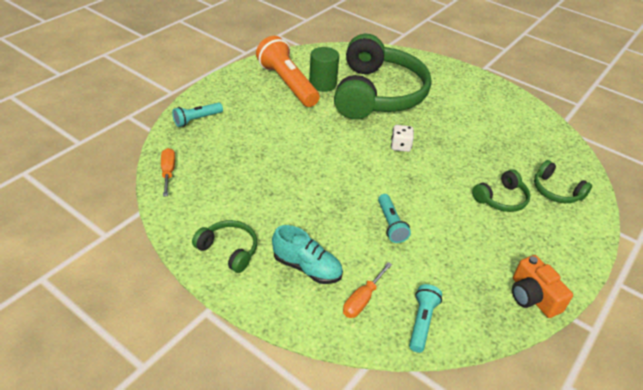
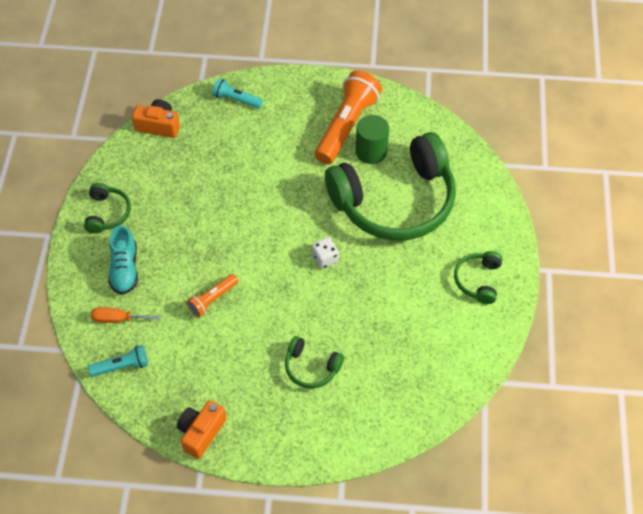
camera: 60 degrees right, 15 degrees up
orange screwdriver [161,148,175,197] -> orange camera [132,99,180,138]
turquoise flashlight [378,194,411,243] -> orange flashlight [186,274,238,317]
green headphones [534,160,592,203] -> green headphones moved to [454,251,502,304]

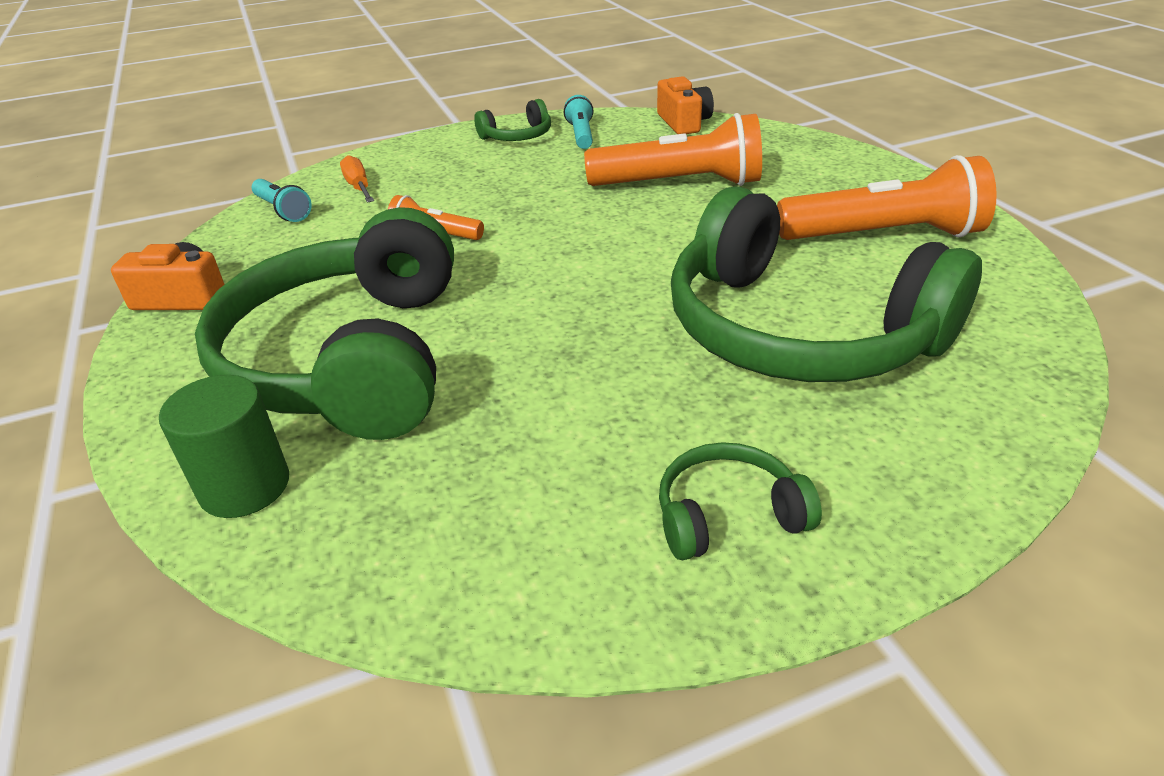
camera: 65 degrees right, 20 degrees down
turquoise shoe [108,225,138,295] -> none
turquoise flashlight [212,78,263,109] -> turquoise flashlight moved to [564,95,594,149]
green headphones [285,336,344,388] -> green headphones [195,207,454,440], size x2.40
white dice [312,237,339,269] -> none
green cylinder [356,115,389,164] -> green cylinder moved to [159,375,289,518]
none -> orange flashlight [584,113,762,186]

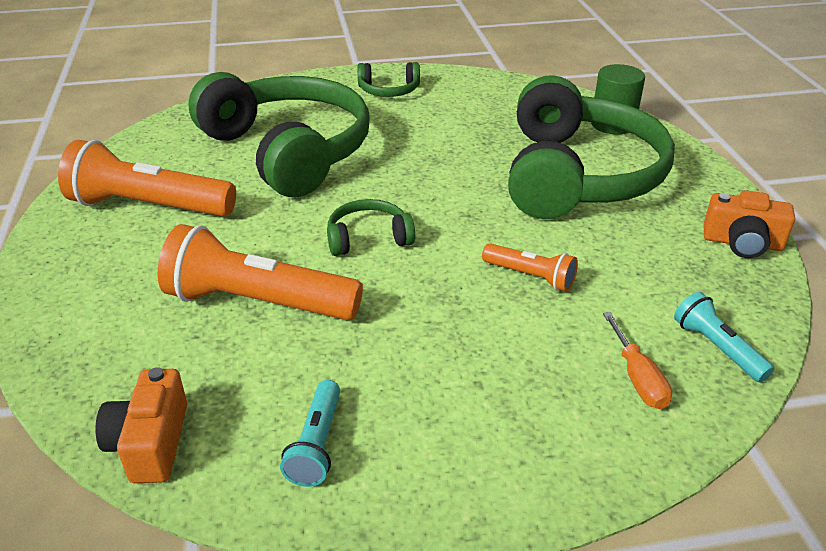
camera: 170 degrees left, 0 degrees up
green headphones [474,99,551,141] -> green headphones moved to [327,199,415,256]

